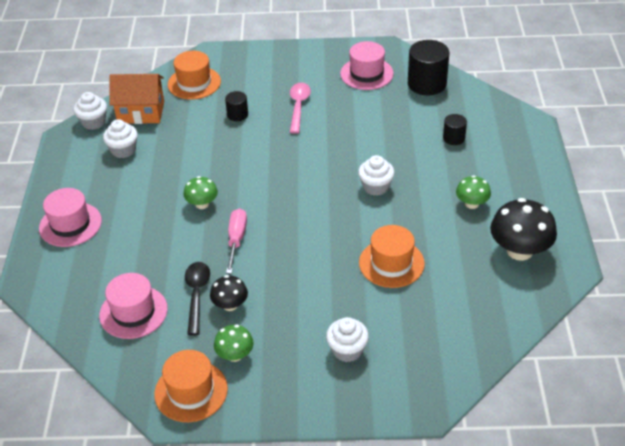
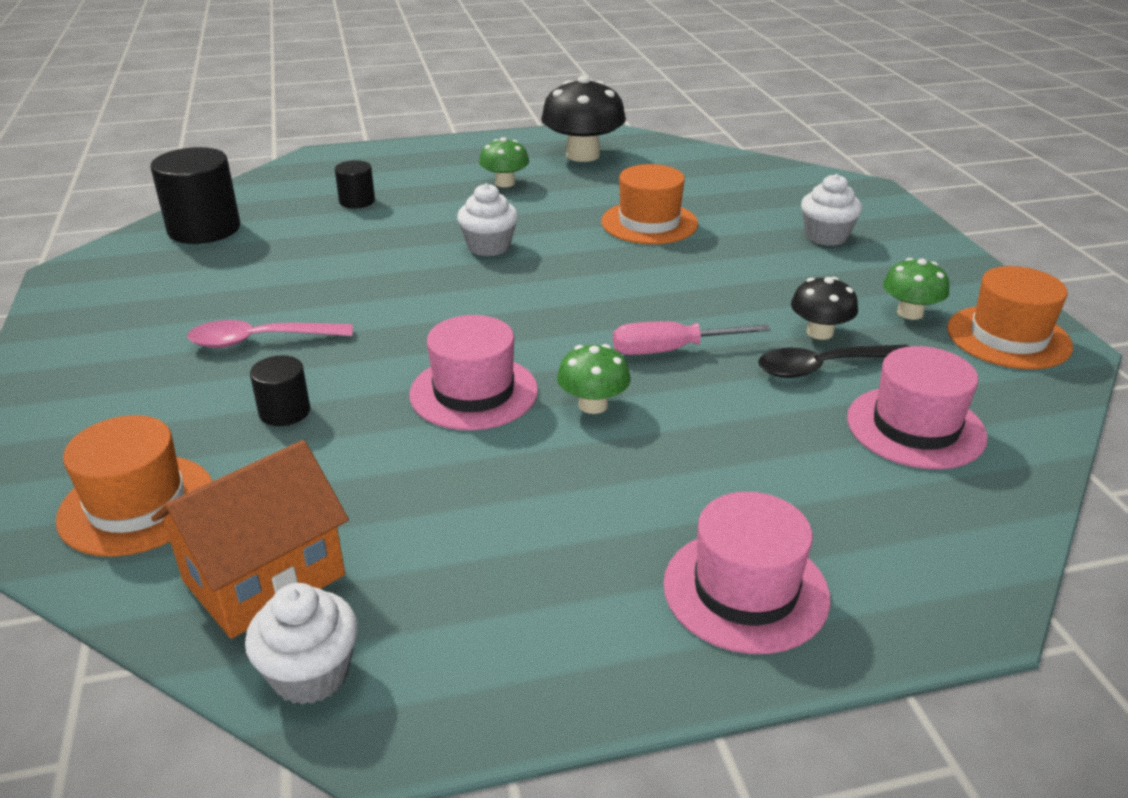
camera: 105 degrees left, 10 degrees down
white cupcake [103,119,138,158] -> none
orange house [109,74,164,124] -> orange house turned 60 degrees clockwise [151,440,349,639]
pink hat [340,41,394,90] -> pink hat moved to [409,315,538,430]

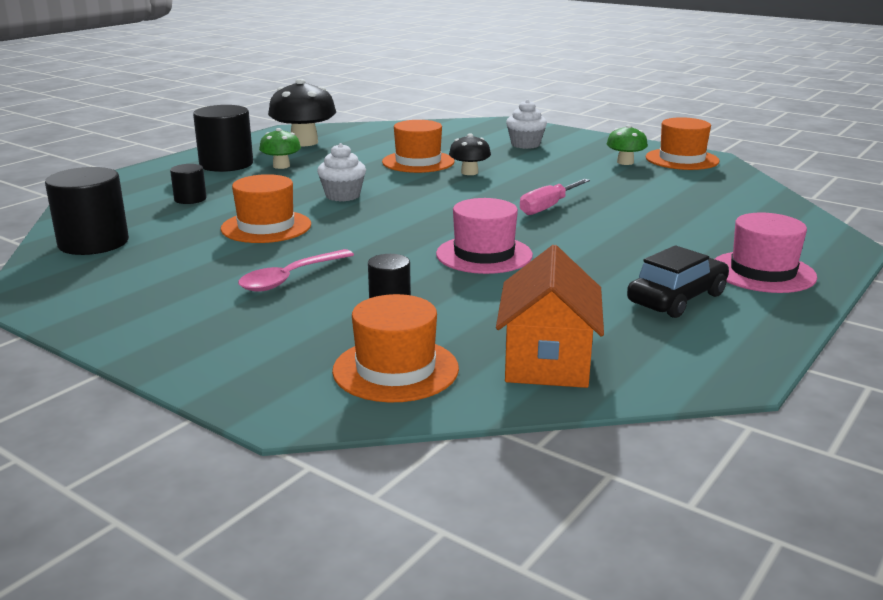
camera: 40 degrees left, 10 degrees down
white cupcake [245,583,358,705] -> none
green mushroom [557,344,631,414] -> none
black spoon [758,345,910,378] -> none
black mushroom [791,277,858,340] -> black mushroom moved to [449,134,491,175]
pink hat [847,346,988,469] -> none
none -> black cylinder [193,105,253,172]
none -> orange hat [221,174,311,243]
none -> black car [627,245,729,318]

